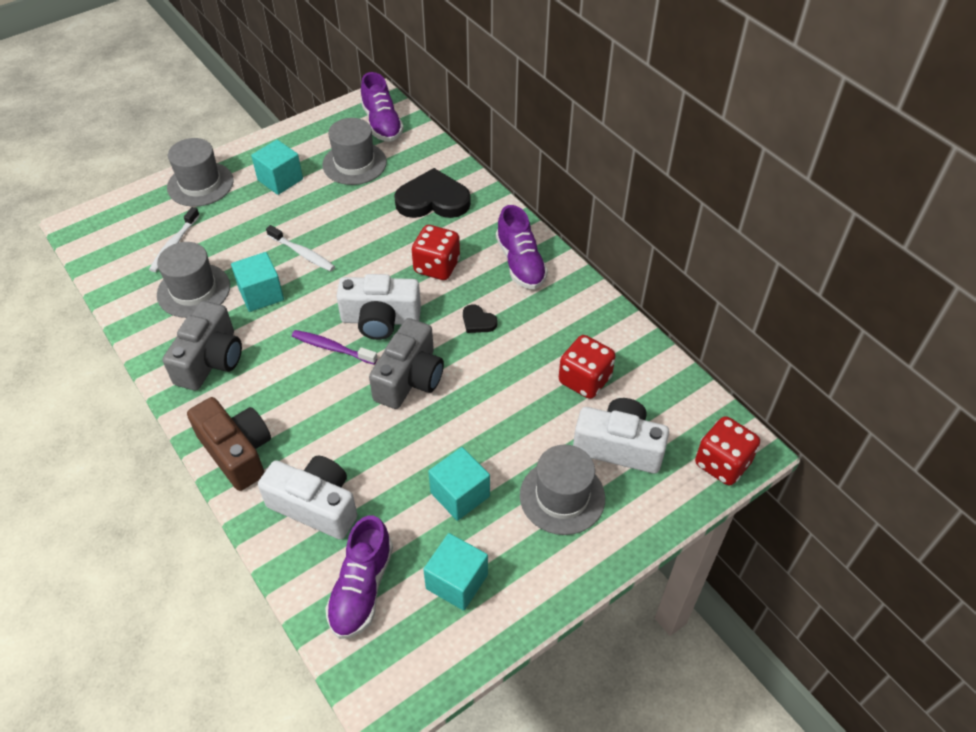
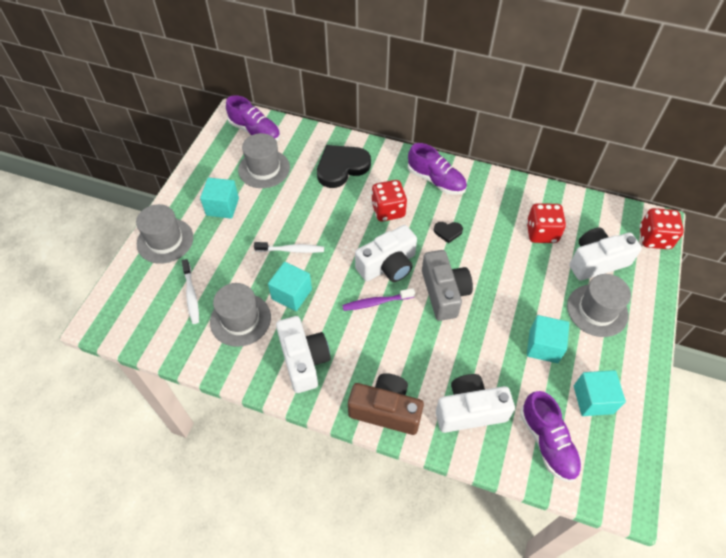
camera: 35 degrees left, 5 degrees up
grey camera [163,301,242,390] -> white camera [276,316,331,393]

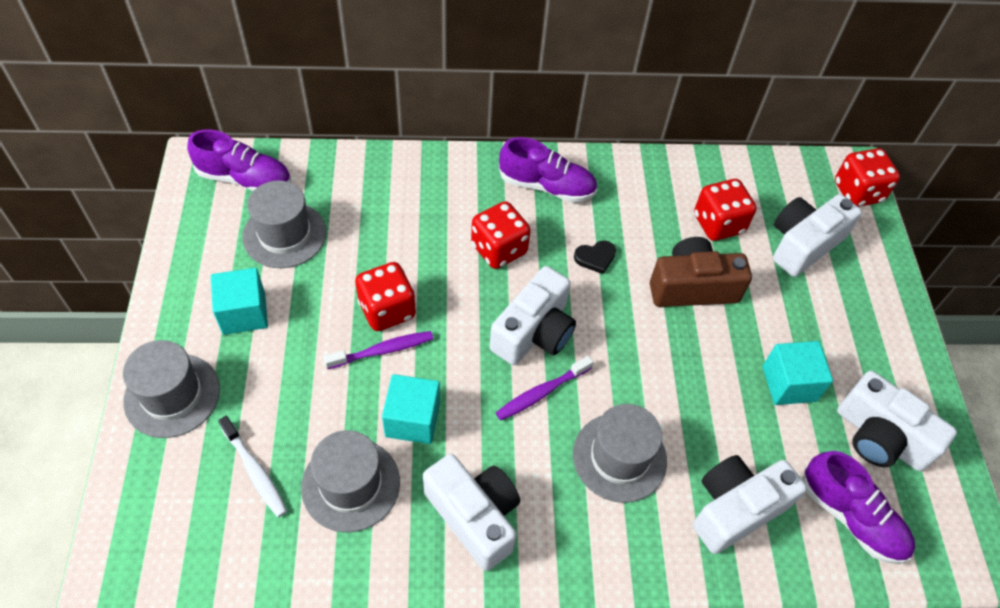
camera: 25 degrees left, 0 degrees up
white toothbrush [254,242,324,253] -> purple toothbrush [323,331,433,369]
black heart [317,145,371,188] -> none
brown camera [348,373,424,435] -> brown camera moved to [650,237,752,307]
grey camera [422,250,473,321] -> none
grey hat [567,274,631,337] -> grey hat moved to [573,404,667,503]
turquoise cube [574,370,626,416] -> white camera [837,371,957,471]
none -> red dice [355,262,416,331]

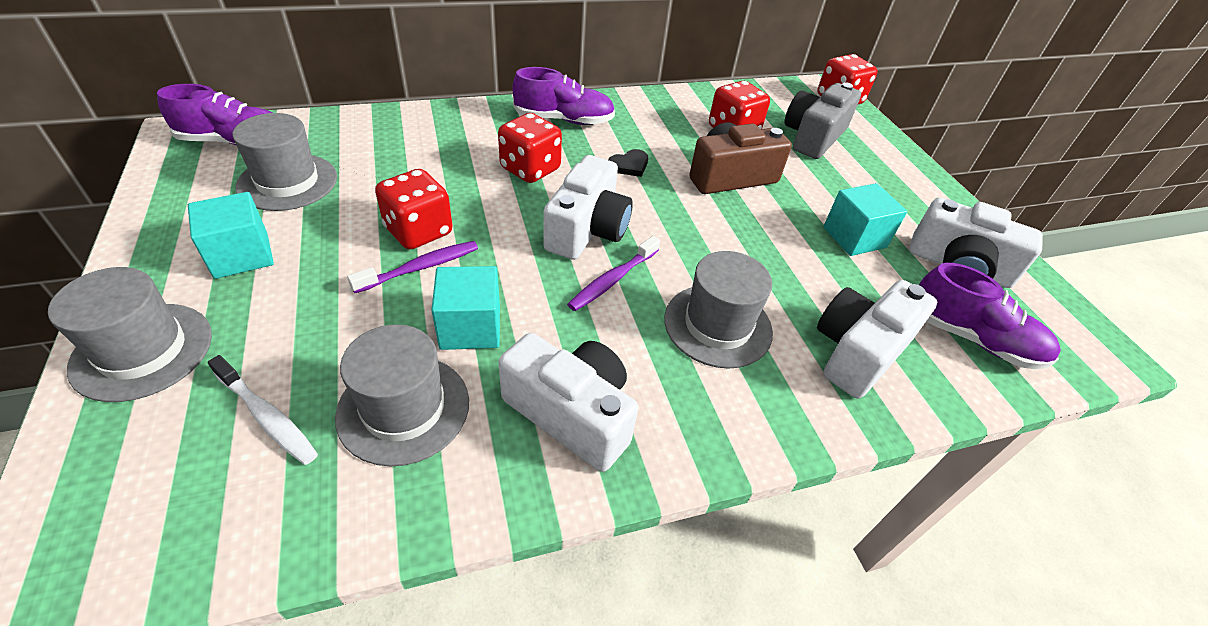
camera: 15 degrees left, 10 degrees down
white camera [773,194,862,277] -> grey camera [784,82,861,159]

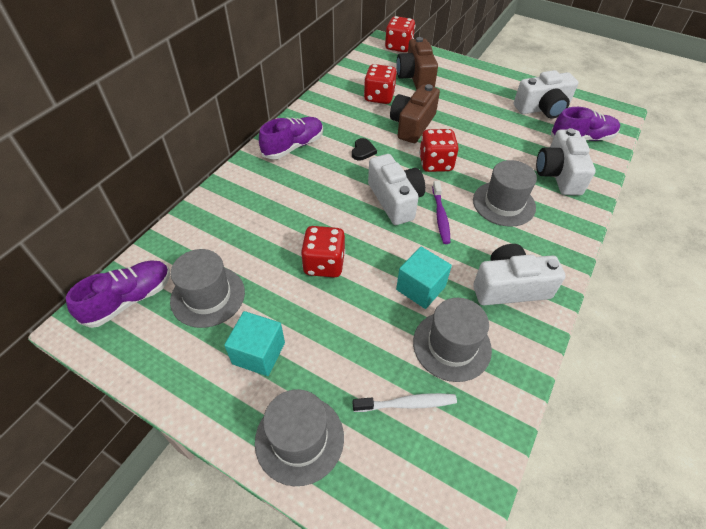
camera: 40 degrees left, 5 degrees up
purple toothbrush [347,241,478,293] -> none
red dice [498,113,562,183] -> red dice moved to [419,129,459,172]
grey camera [784,82,861,159] -> brown camera [396,37,438,89]
turquoise cube [823,183,907,256] -> none

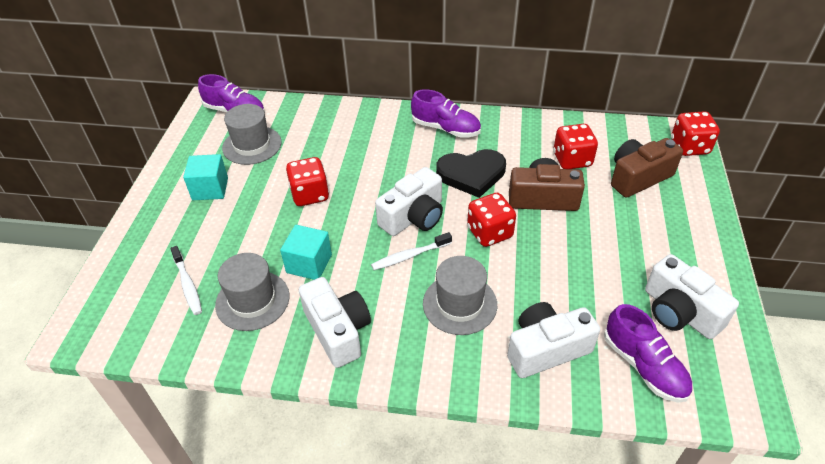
camera: 70 degrees right, 5 degrees down
grey hat [255,389,344,486] -> none
black heart [352,138,377,161] -> black heart [436,149,506,198], size x2.17
purple toothbrush [432,181,450,244] -> white toothbrush [371,232,452,270]

